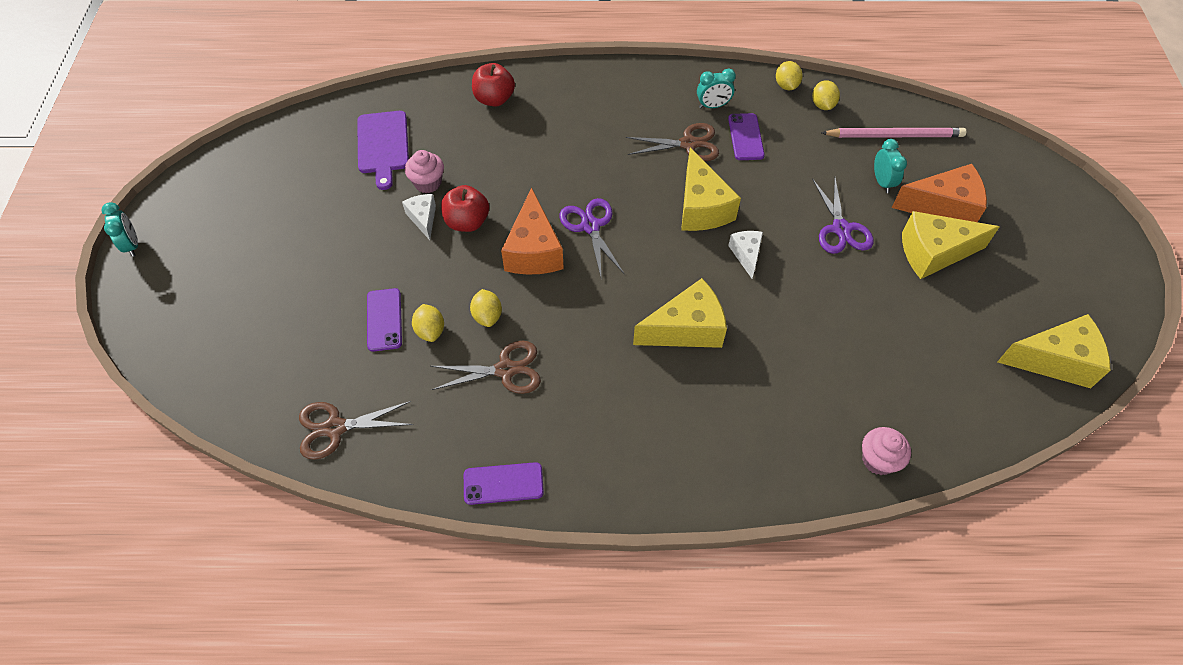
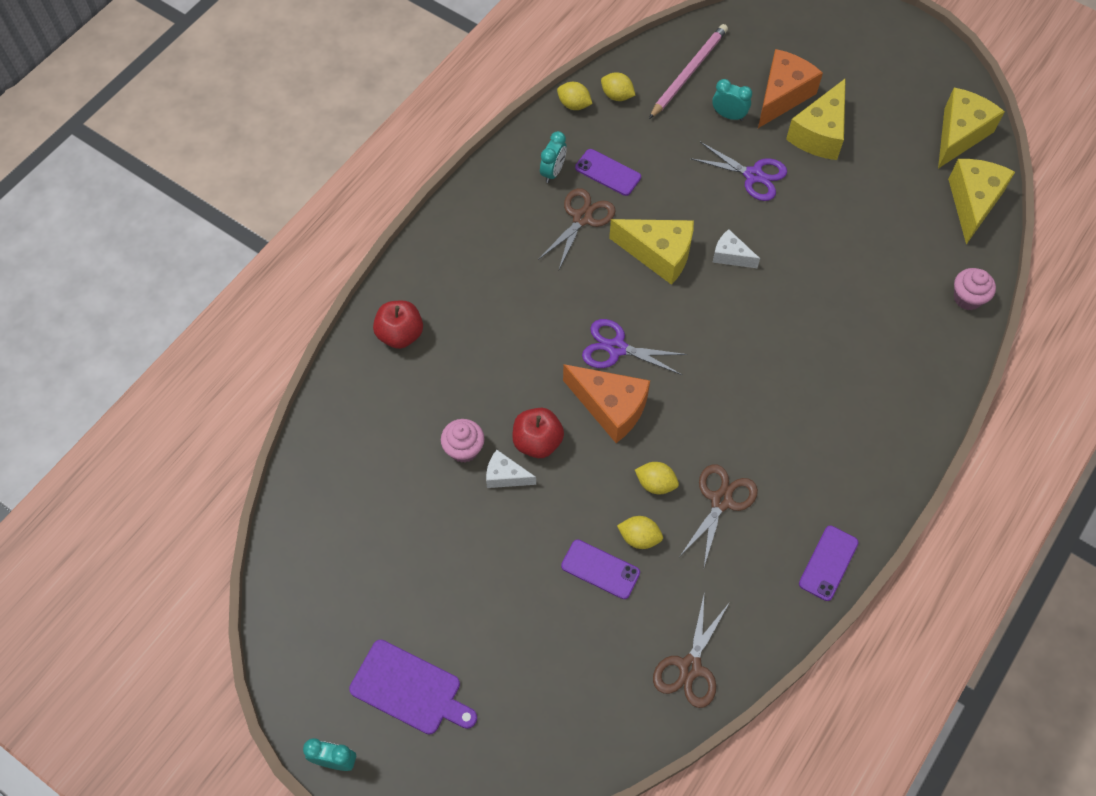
camera: 55 degrees left, 5 degrees up
purple cutting board [357,111,409,190] -> purple cutting board moved to [349,639,477,734]
yellow cheese [633,278,727,348] -> yellow cheese moved to [948,159,1015,245]

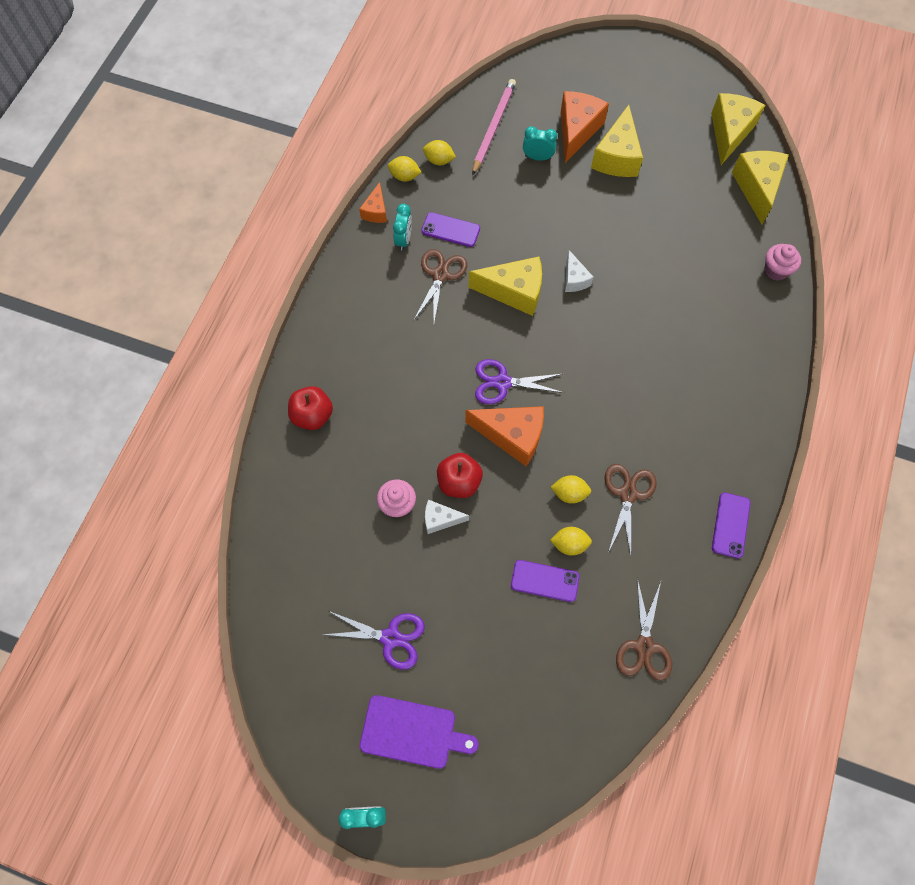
camera: 15 degrees left, 5 degrees up
purple scissors [690,142,787,201] -> purple scissors moved to [322,611,425,670]
white cheese [713,229,760,268] -> white cheese turned 120 degrees counterclockwise [565,250,594,292]
none -> orange cheese [359,182,387,223]

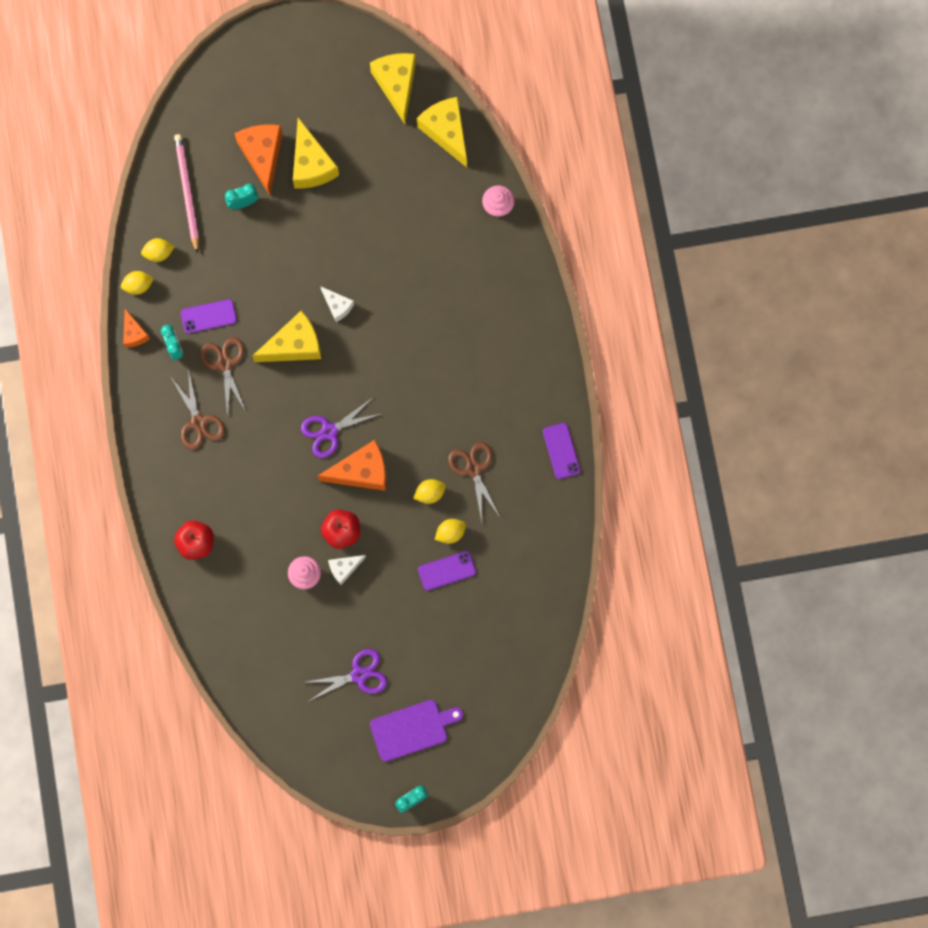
camera: 30 degrees left, 10 degrees up
brown scissors [616,578,672,681] -> brown scissors moved to [171,370,225,450]

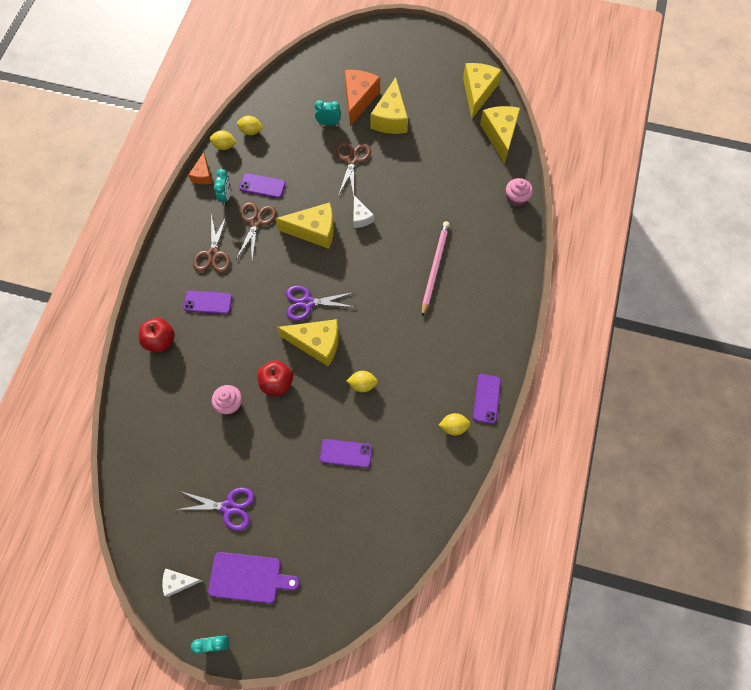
camera: 25 degrees right, 10 degrees down
pink pencil [174,134,199,254] -> pink pencil moved to [422,221,450,317]
orange cheese [317,440,386,491] -> yellow cheese [277,319,339,366]
white cheese [328,555,366,585] -> white cheese moved to [162,568,202,597]
yellow lemon [435,519,466,544] -> yellow lemon moved to [439,413,471,436]
brown scissors [448,442,500,522] -> brown scissors moved to [336,142,371,196]
none -> purple phone [183,290,232,314]

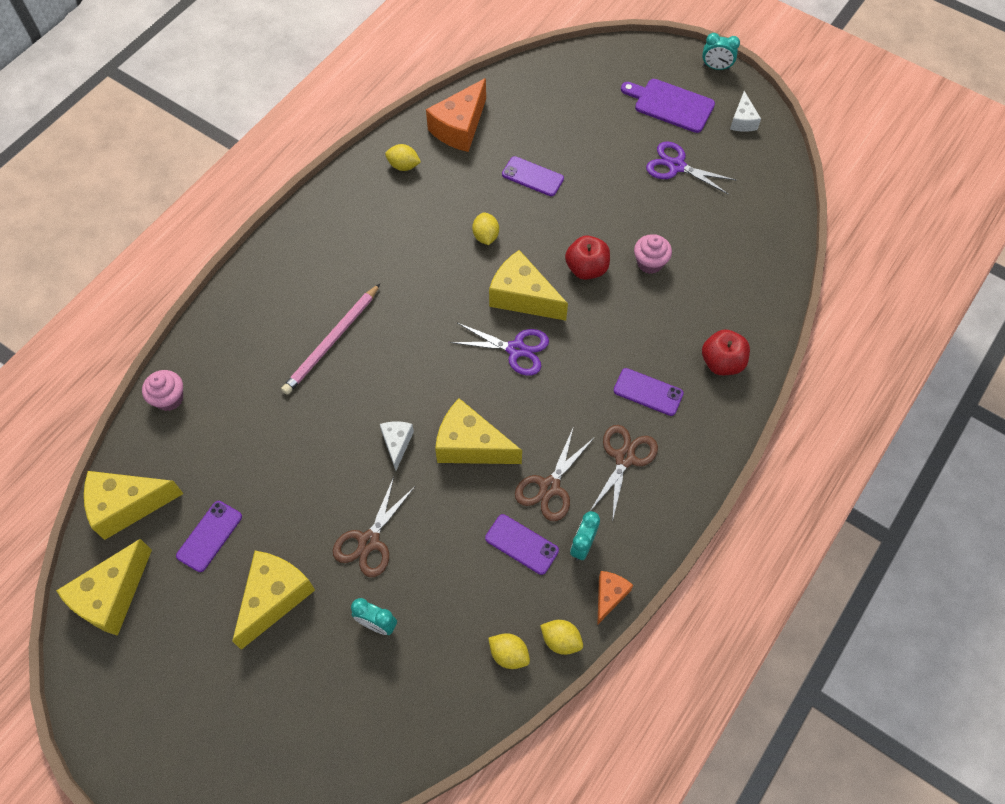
camera: 160 degrees left, 5 degrees down
white cheese [162,568,202,597] -> white cheese turned 75 degrees clockwise [730,91,761,132]
orange cheese [345,70,380,126] -> orange cheese moved to [426,78,486,152]
yellow lemon [347,371,378,392] -> yellow lemon turned 60 degrees clockwise [472,212,499,245]
purple phone [473,374,501,424] -> purple phone moved to [176,501,242,572]
yellow cheese [480,106,520,164] -> yellow cheese turned 60 degrees clockwise [84,471,184,540]

